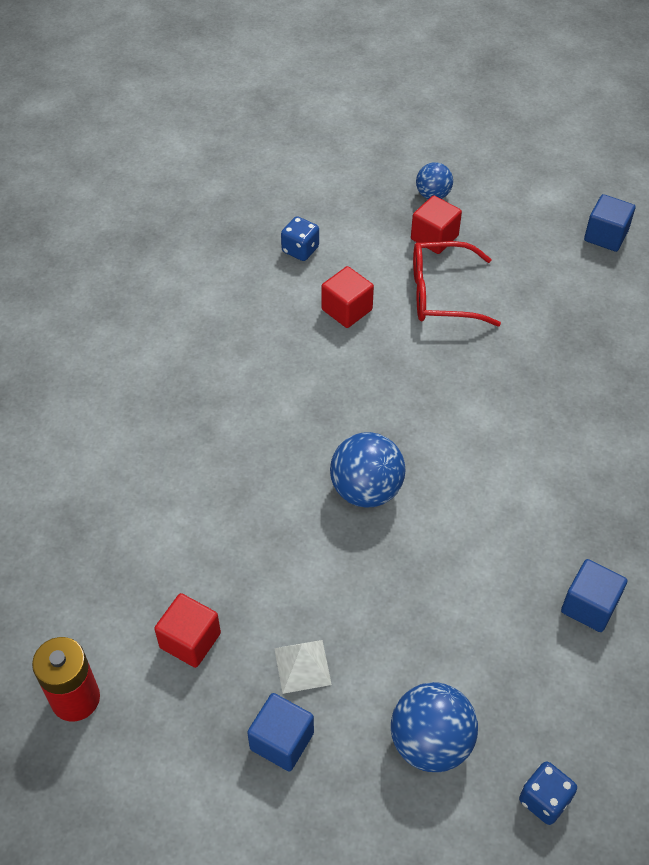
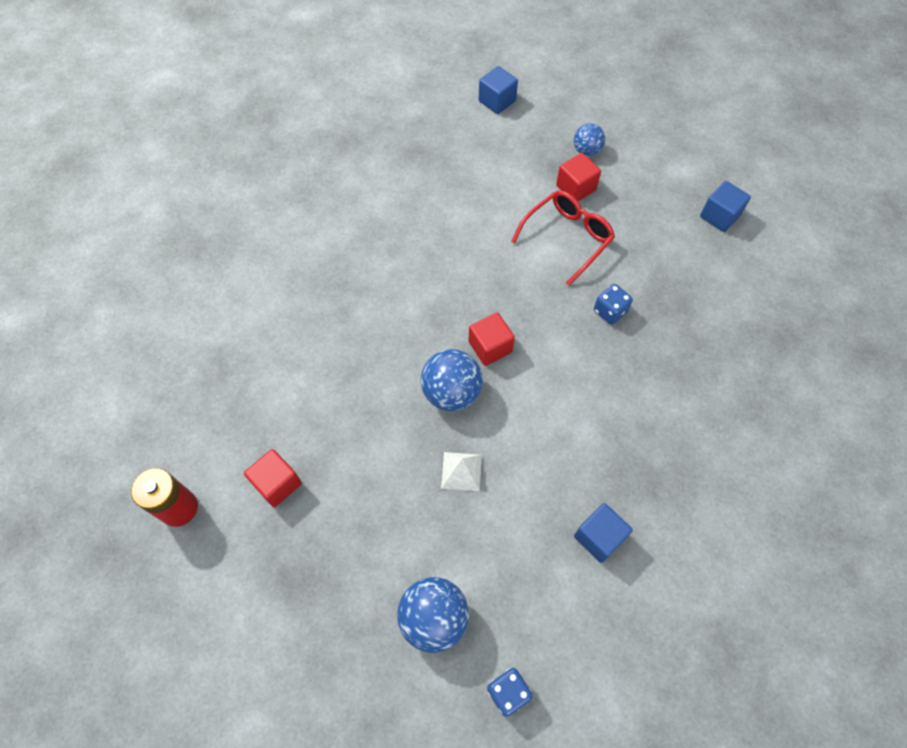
camera: 15 degrees right, 10 degrees up
blue cube [247,693,314,771] -> blue cube moved to [478,66,518,114]
white pyramid [274,640,332,694] -> white pyramid moved to [441,452,482,491]
blue dice [281,216,319,261] -> blue dice moved to [594,284,633,325]
red cube [322,266,374,328] -> red cube moved to [469,312,515,366]
red glasses [413,241,501,326] -> red glasses turned 120 degrees clockwise [511,190,615,286]

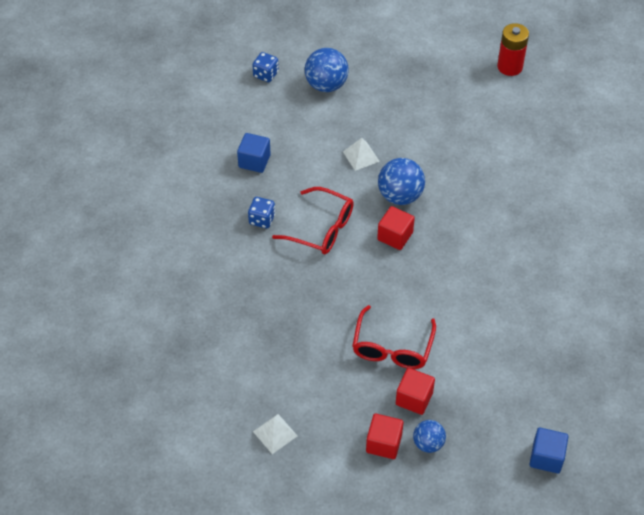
camera: 150 degrees right, 10 degrees down
red cube [244,449,302,507] -> red cube moved to [366,414,403,459]
blue dice [594,284,633,325] -> blue dice moved to [248,197,275,228]
blue cube [700,181,751,232] -> white pyramid [253,414,297,454]
none -> red glasses [272,187,354,254]

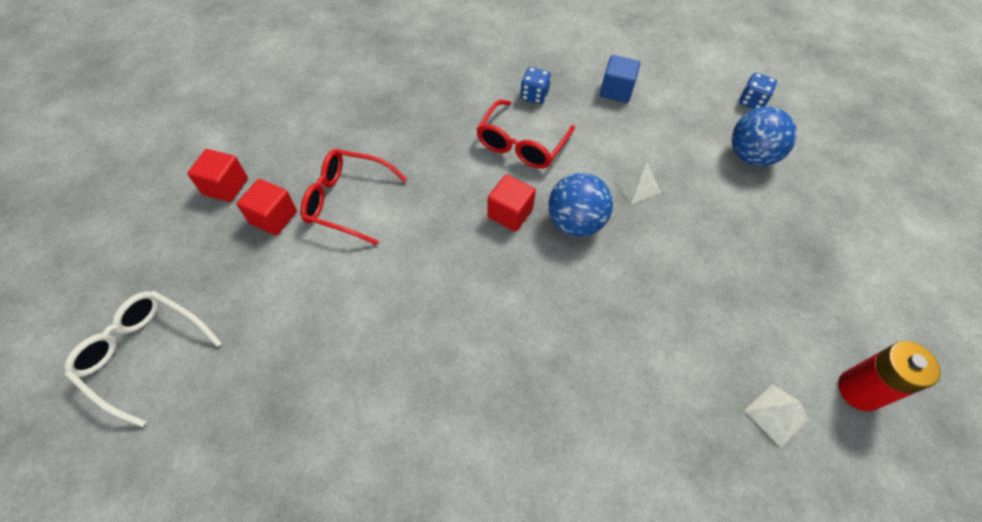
camera: 90 degrees right, 5 degrees up
white pyramid [253,414,297,454] -> white pyramid moved to [744,385,809,447]
blue ball [413,420,446,453] -> none
blue cube [529,428,568,473] -> white glasses [64,291,222,427]

